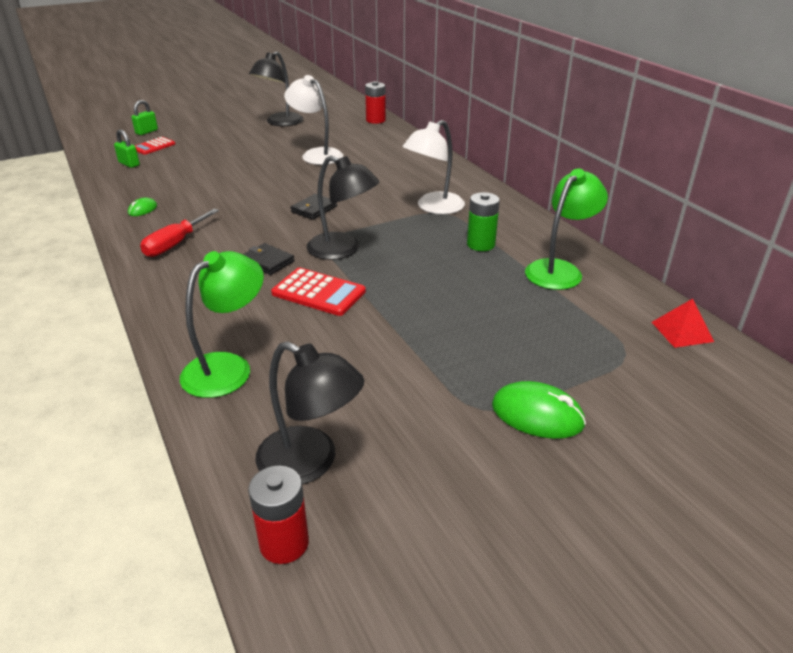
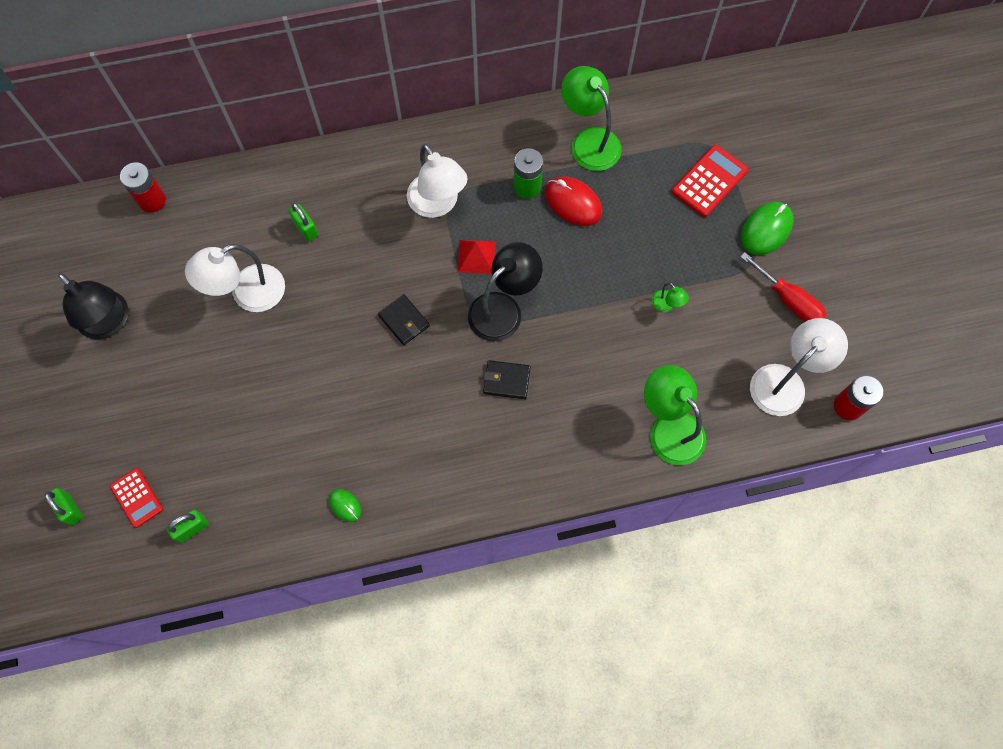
camera: 75 degrees left, 35 degrees up
red screwdriver [140,209,219,257] -> red screwdriver moved to [740,252,827,322]
black wallet [243,243,295,275] -> black wallet turned 45 degrees clockwise [483,360,531,399]
black lamp [255,341,364,484] -> white lamp [750,318,848,416]
red calculator [271,268,366,316] -> red calculator moved to [672,145,749,217]
red pyramid [652,299,714,348] -> red pyramid moved to [458,240,496,274]
none -> green padlock [289,203,318,241]
none -> red mouse [545,177,602,226]
none -> green lamp [652,282,689,312]

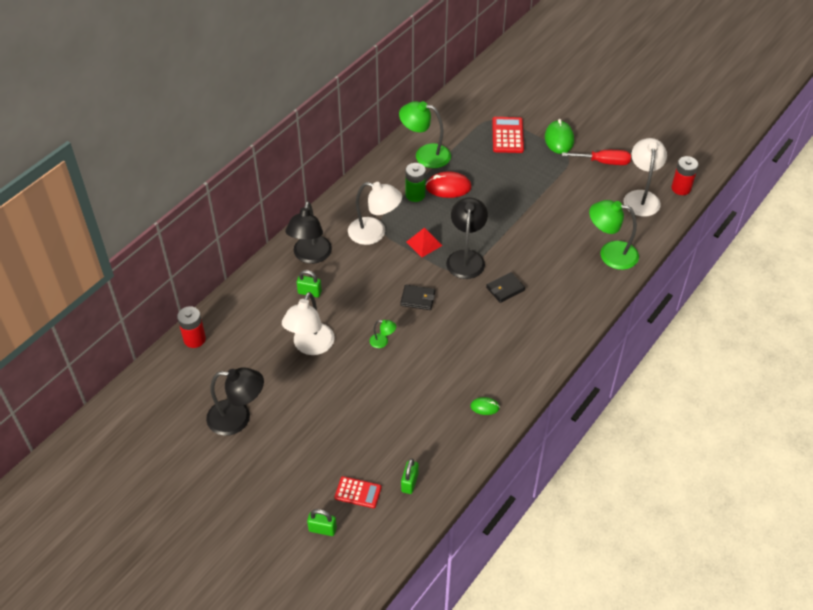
camera: 40 degrees left, 20 degrees down
green lamp [652,282,689,312] -> green lamp moved to [370,320,396,348]
none -> black lamp [285,201,332,264]

